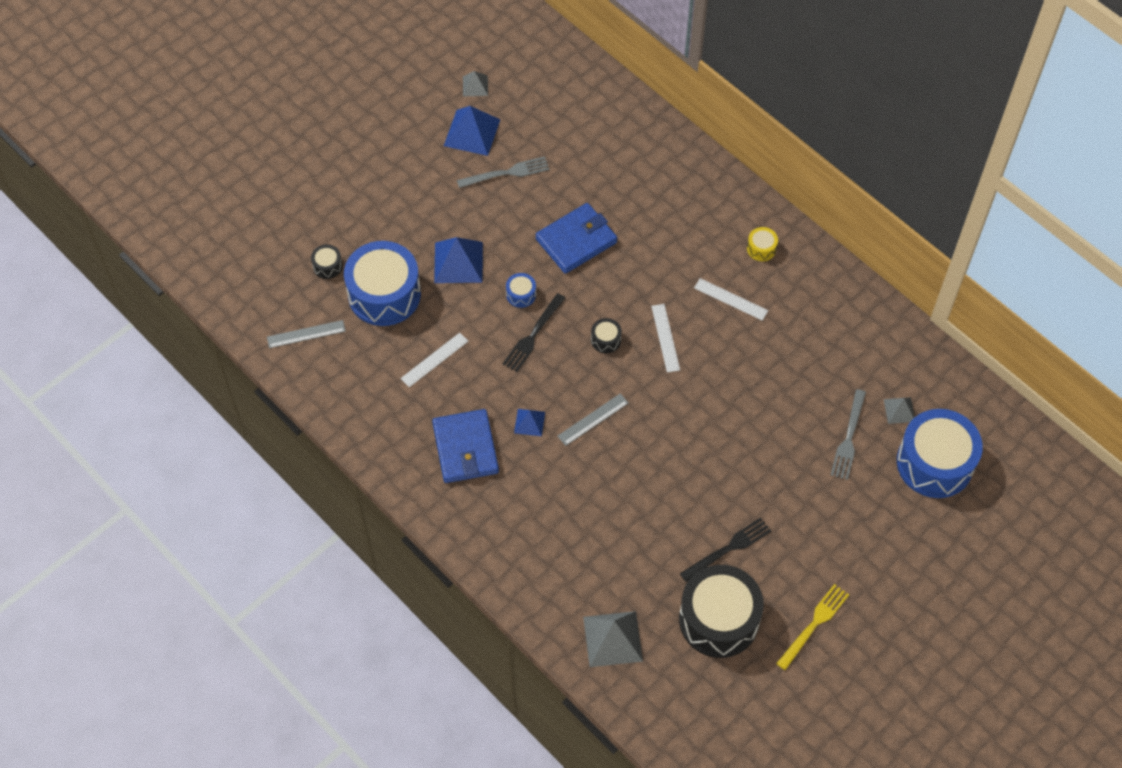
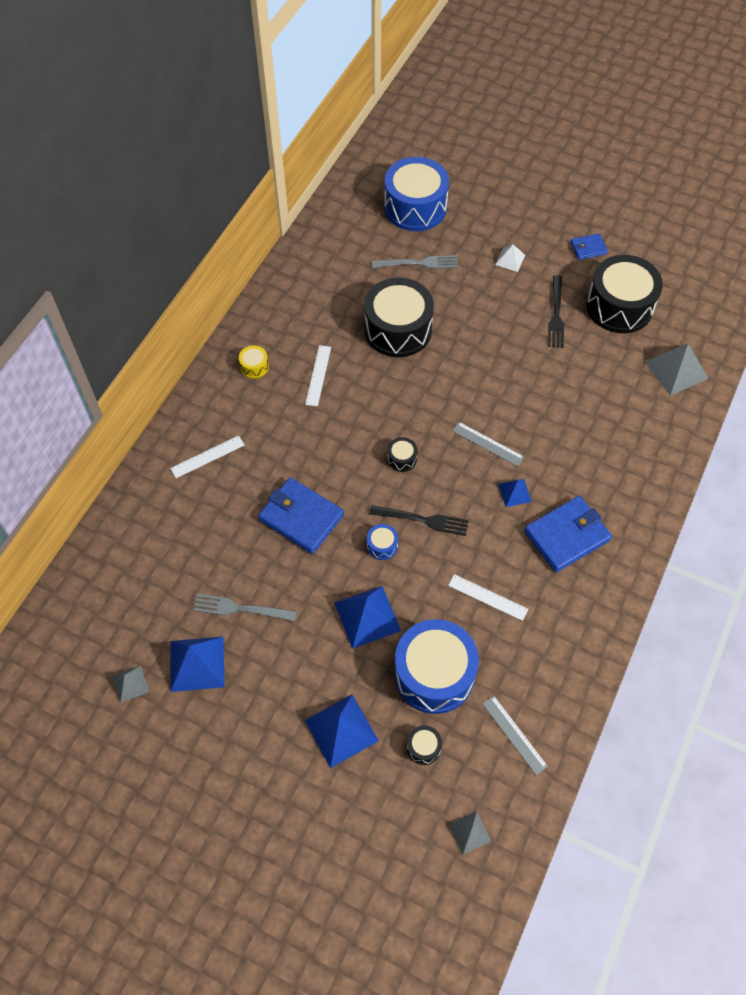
camera: 110 degrees left, 0 degrees up
grey fork [457,157,549,188] -> grey fork turned 45 degrees counterclockwise [193,594,297,621]
white ruler [651,304,680,373] -> white ruler moved to [170,435,245,478]
black fork [680,517,771,582] -> black fork turned 120 degrees counterclockwise [548,275,564,348]
yellow fork [776,584,849,670] -> blue wallet [570,233,608,260]
grey pyramid [884,397,915,424] -> grey pyramid moved to [449,811,491,855]
none -> blue pyramid [304,695,379,768]
none -> black drum [364,278,434,357]
none -> white pyramid [495,244,525,272]

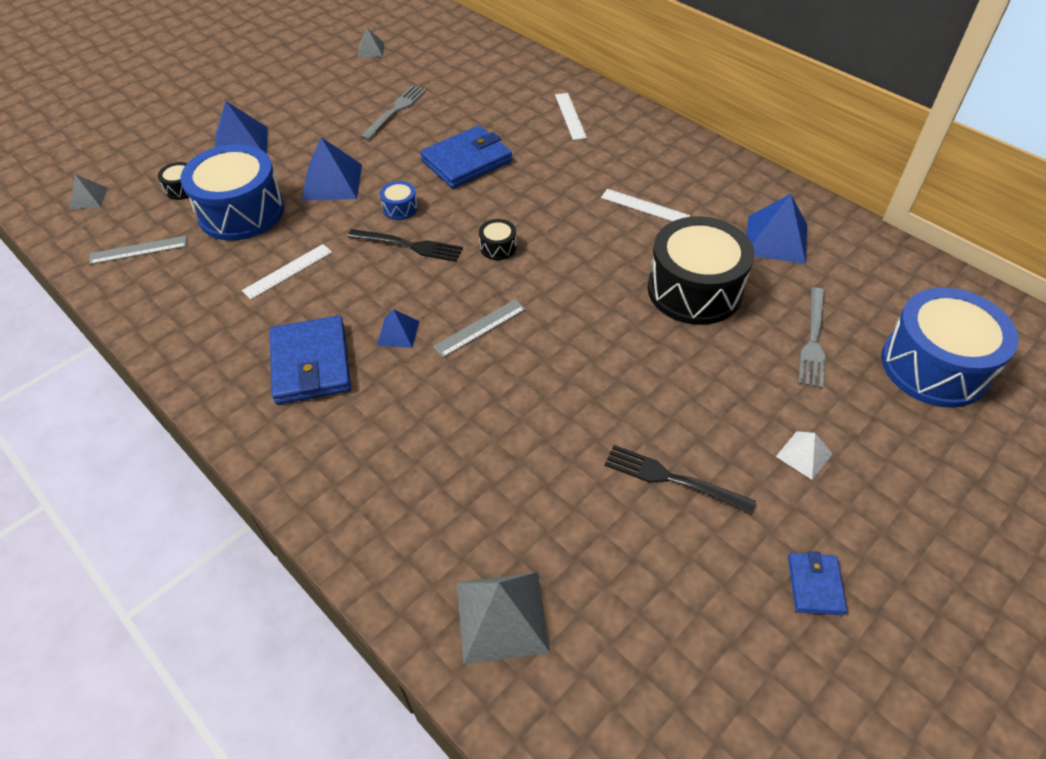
camera: 110 degrees right, 10 degrees down
blue pyramid [171,637,225,692] -> blue pyramid moved to [746,194,807,264]
yellow drum [239,345,269,379] -> none
black fork [369,505,469,536] -> black fork turned 105 degrees counterclockwise [348,229,463,262]
black drum [586,255,663,333] -> none

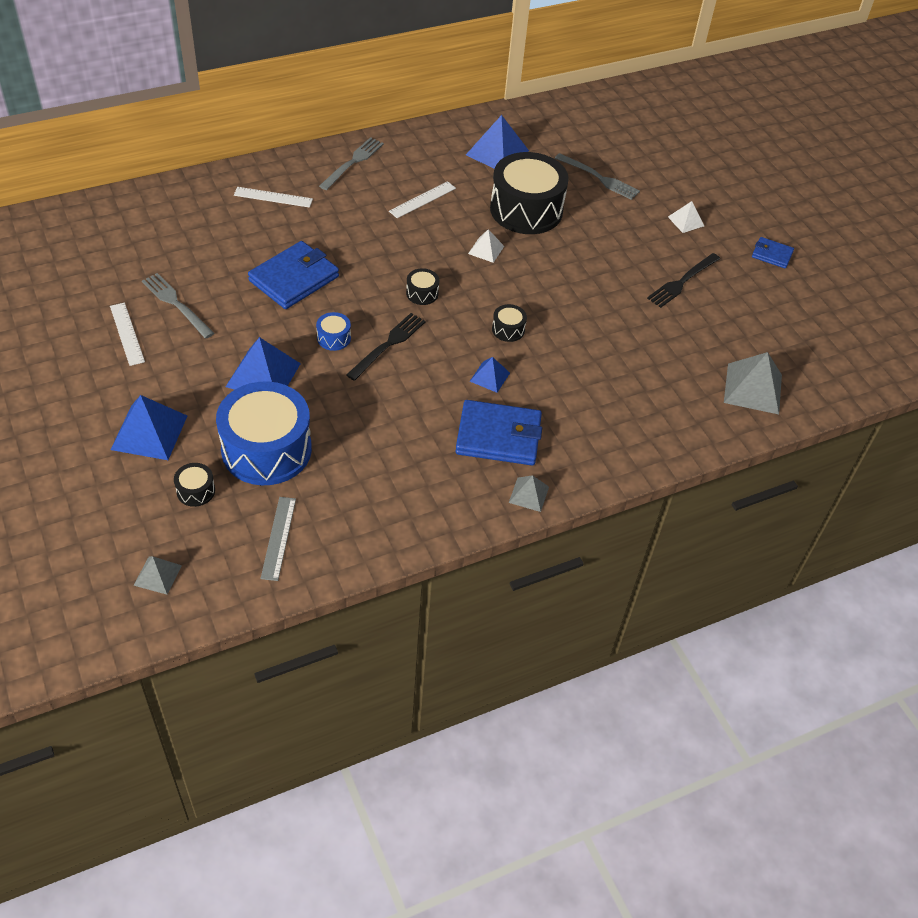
camera: 75 degrees left, 0 degrees up
white ruler [242,244,332,299] -> white ruler moved to [110,303,145,366]
grey pyramid [358,27,384,58] -> grey pyramid moved to [509,475,549,512]
blue wallet [420,125,512,188] -> blue wallet turned 60 degrees clockwise [248,241,339,309]
grey ruler [433,299,526,358] -> black drum [492,304,527,342]
blue drum [881,287,1019,408] -> none
none -> grey fork [319,137,384,190]
none -> white pyramid [468,229,504,263]

